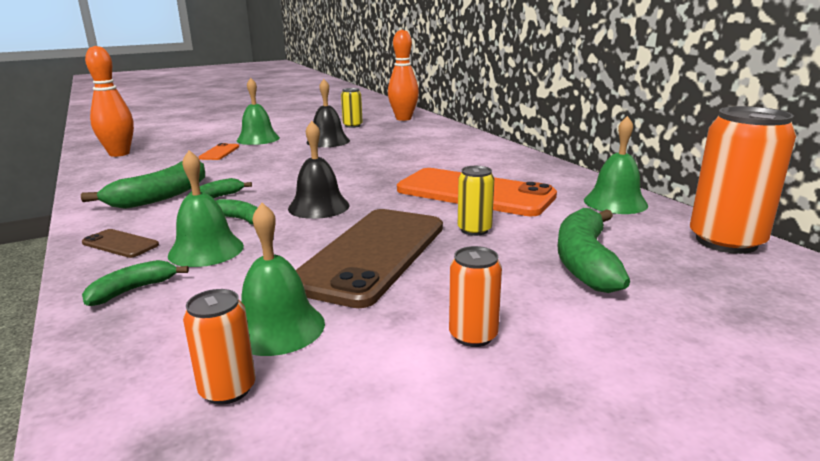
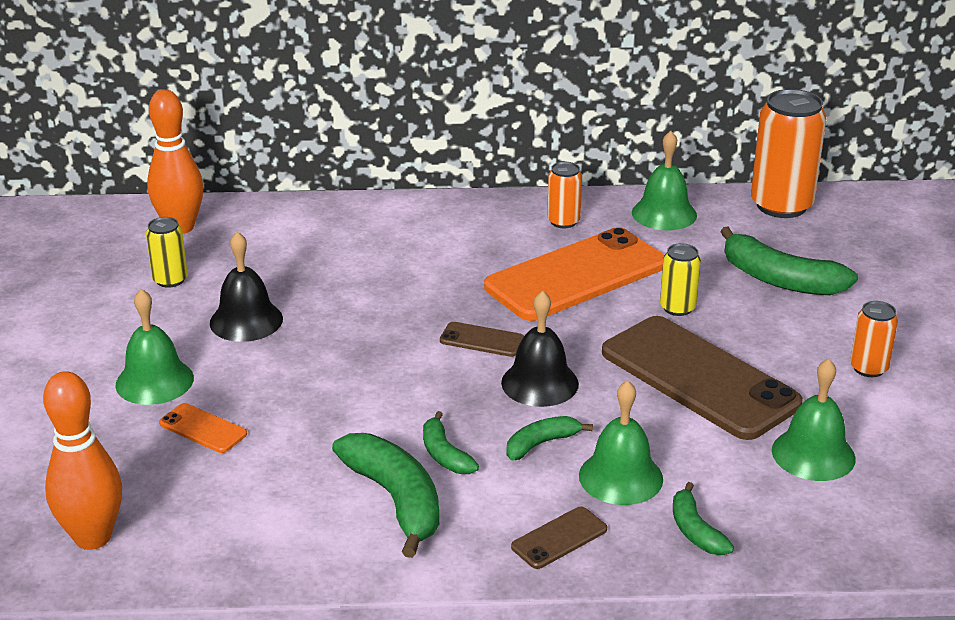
camera: 65 degrees left, 10 degrees up
orange can [183,289,255,405] -> orange can moved to [547,162,582,228]
none -> brown phone [440,322,524,357]

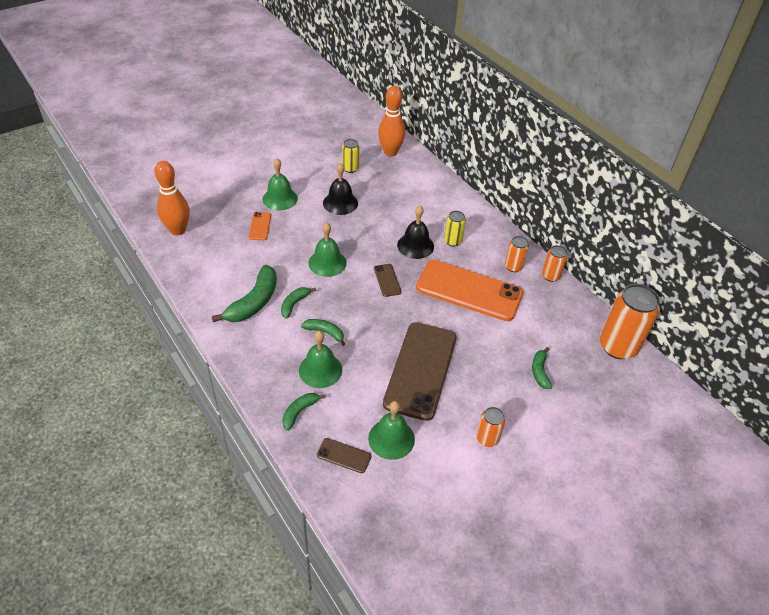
camera: 55 degrees right, 15 degrees up
black bell [501,291,579,407] -> black bell moved to [397,206,434,259]
brown phone [511,506,607,569] -> brown phone moved to [317,438,371,473]
green bell [632,131,697,230] -> green bell moved to [308,222,347,277]
yellow can [660,243,701,316] -> yellow can moved to [444,211,466,246]
green banana [720,227,858,295] -> green banana [532,347,552,389], size x0.55
none -> orange can [542,245,568,282]

